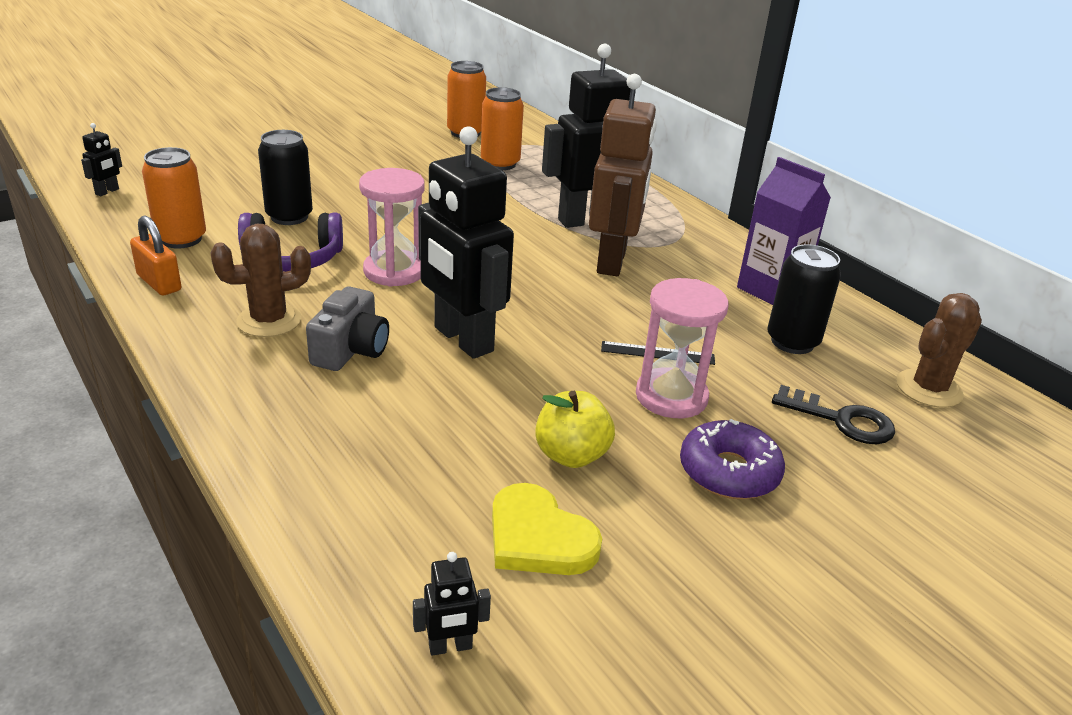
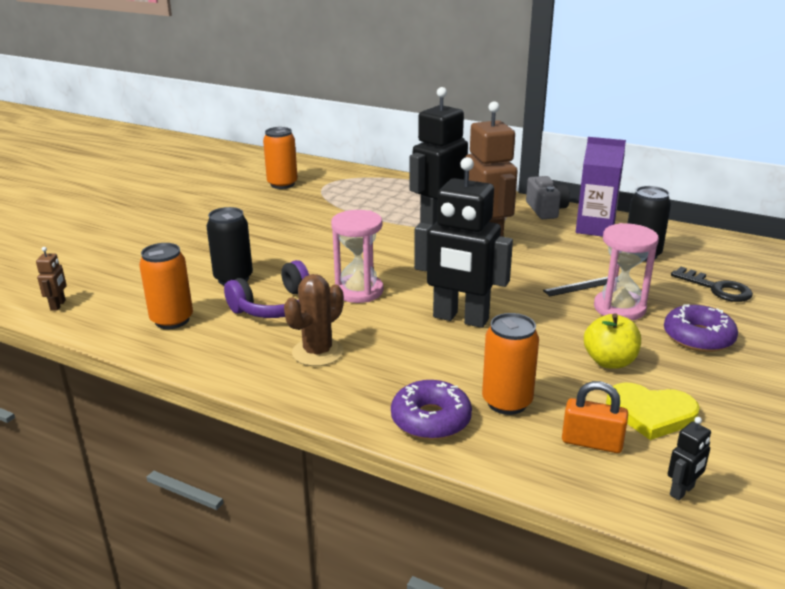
camera: 25 degrees left, 5 degrees down
black robot [81,123,122,196] -> brown robot [36,247,67,311]
orange padlock [130,216,181,295] -> orange padlock moved to [562,381,628,453]
grey camera [306,286,389,371] -> grey camera moved to [526,176,570,219]
orange can [481,87,524,170] -> orange can moved to [482,313,539,415]
black key [772,385,895,444] -> black key turned 45 degrees clockwise [671,267,753,302]
brown cactus [896,293,982,408] -> none
none -> purple donut [391,380,472,440]

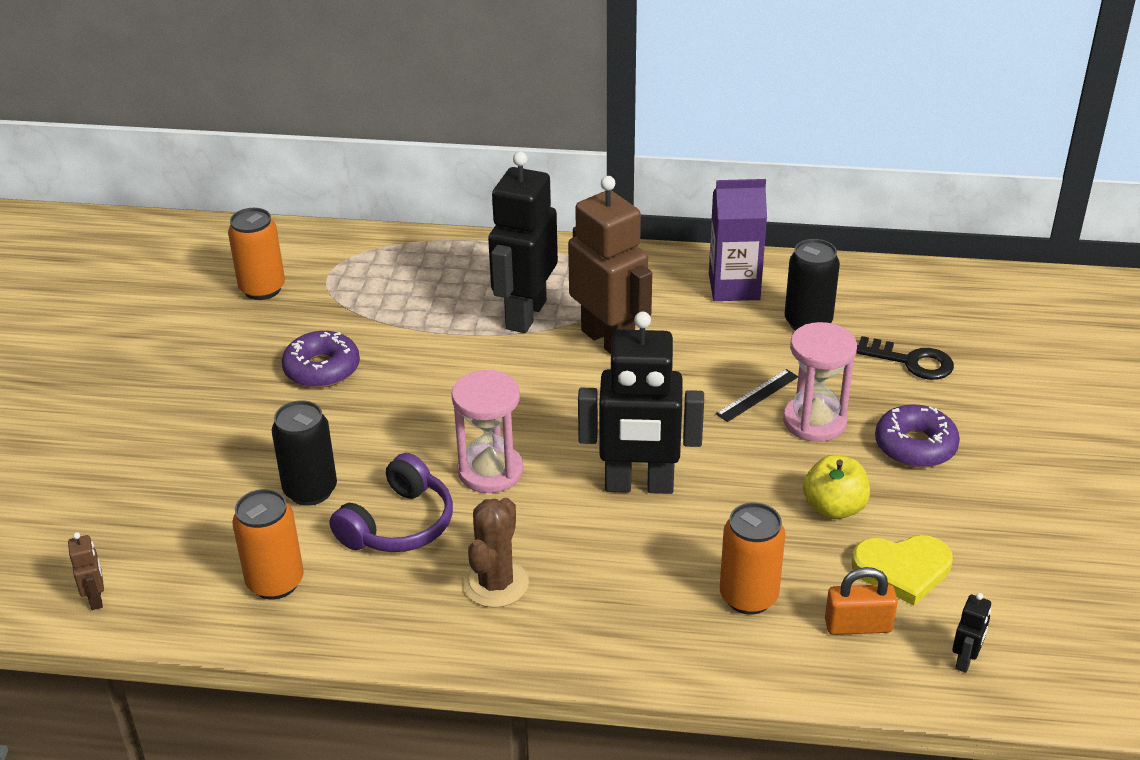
camera: 20 degrees left, 10 degrees up
purple donut [391,380,472,440] -> purple donut moved to [282,331,360,388]
grey camera [526,176,570,219] -> none

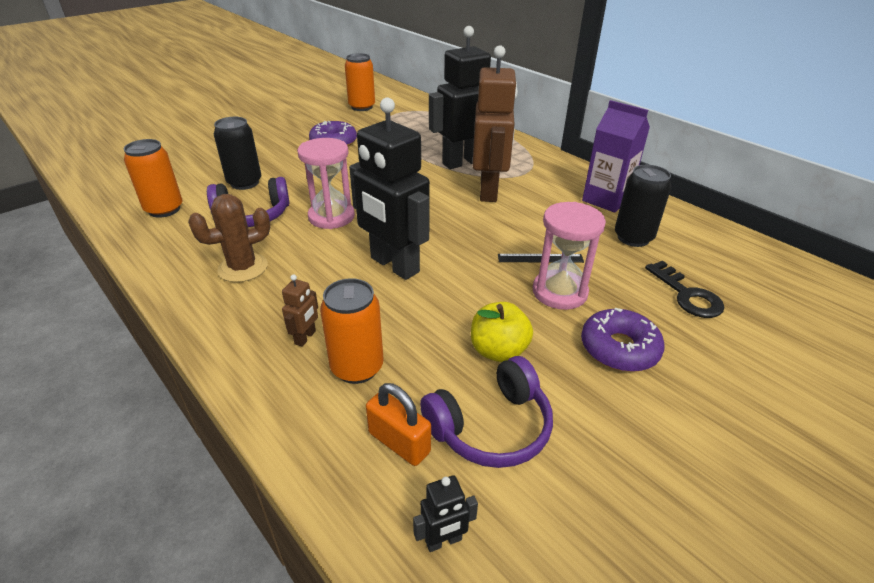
camera: 40 degrees right, 0 degrees up
brown robot [68,532,104,610] -> brown robot moved to [282,274,318,347]
yellow heart [852,535,953,605] -> purple headphones [420,356,553,468]

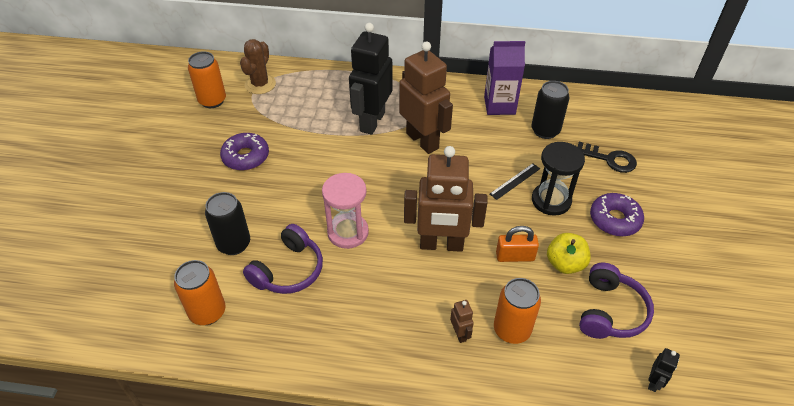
camera: 40 degrees left, 10 degrees up
brown cactus [188,194,270,282] -> brown cactus moved to [240,39,276,94]
black robot [349,97,430,280] -> brown robot [404,146,488,252]
orange padlock [366,383,431,466] -> orange padlock moved to [496,226,539,262]
pink hourglass [533,202,606,310] -> black hourglass [532,142,585,216]

